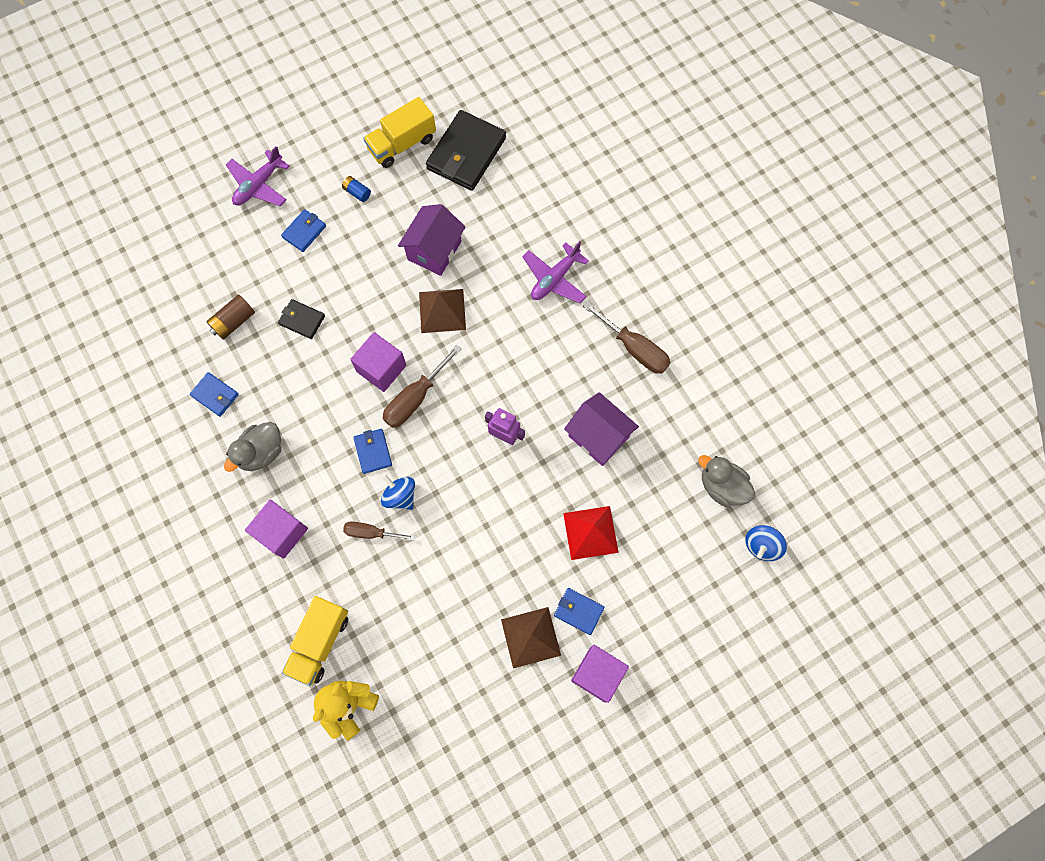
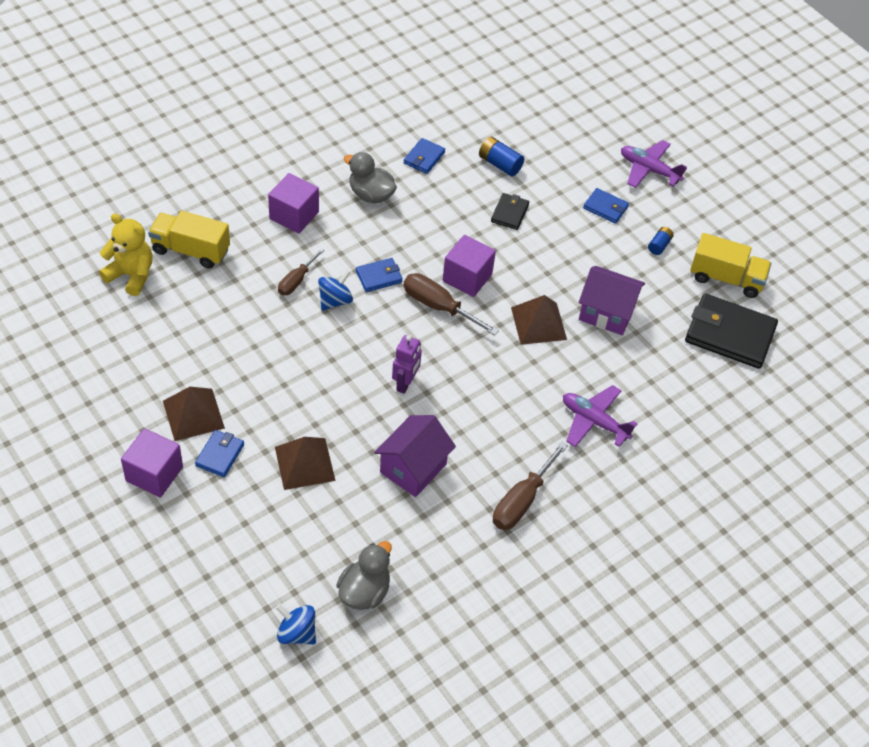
camera: 80 degrees right, 20 degrees down
brown battery [206,294,255,340] -> blue battery [479,137,524,176]
brown screwdriver [343,521,415,540] -> brown screwdriver turned 150 degrees counterclockwise [278,248,324,295]
yellow truck [363,97,436,168] -> yellow truck turned 150 degrees clockwise [690,233,771,298]
red pyramid [563,506,619,560] -> brown pyramid [275,437,336,490]

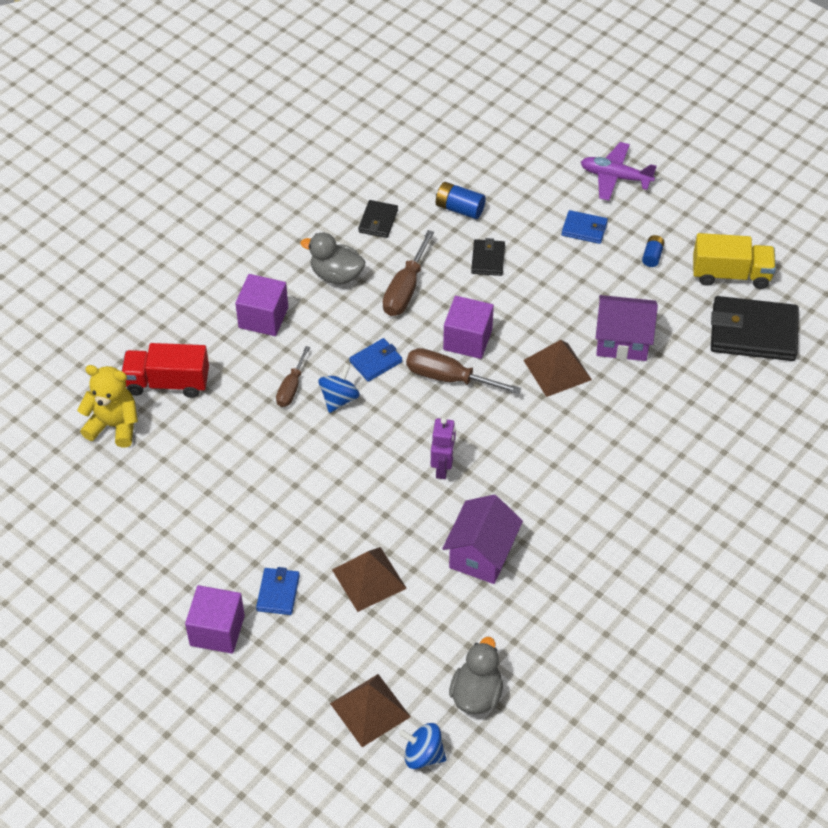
camera: 10 degrees left, 0 degrees up
yellow truck [148,211,230,269] -> red truck [122,343,209,398]
brown pyramid [163,387,225,441] -> brown pyramid moved to [330,674,411,747]
blue wallet [404,138,445,174] -> black wallet [358,200,398,238]
brown screwdriver [493,441,568,530] -> brown screwdriver moved to [383,230,435,316]
purple plane [563,385,638,447] -> none

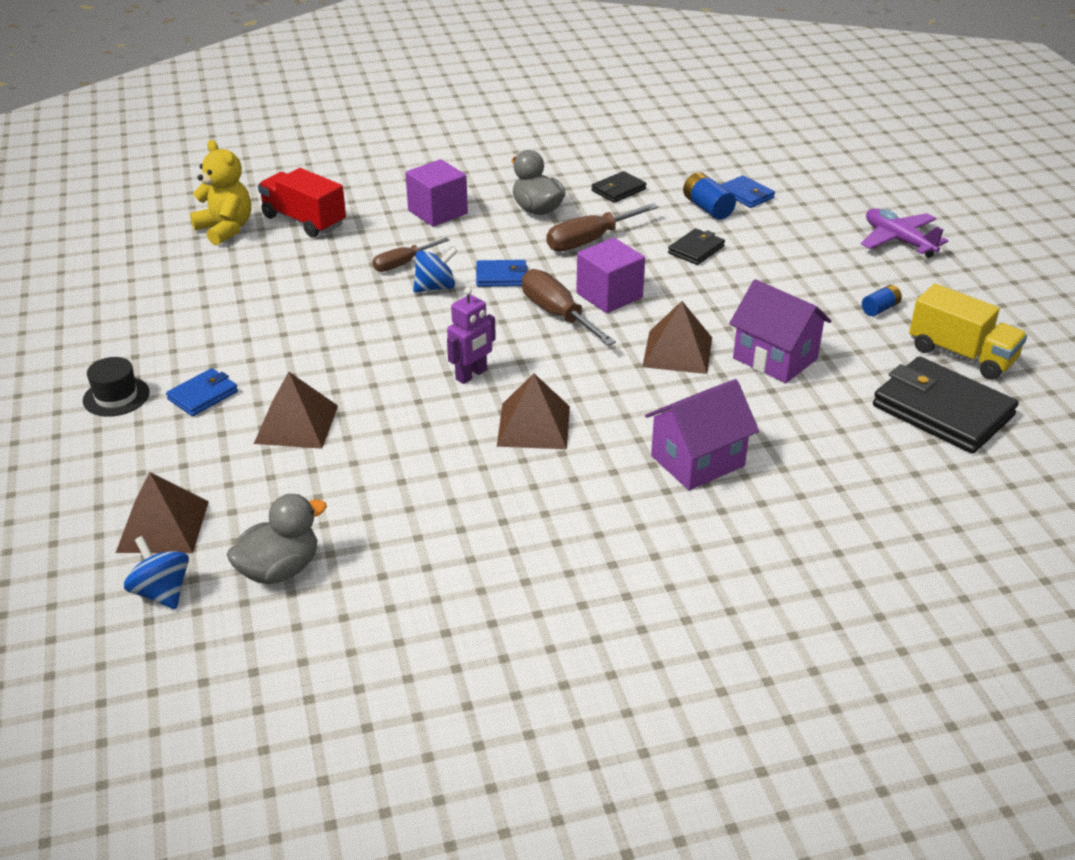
camera: 35 degrees right, 15 degrees down
purple cube [185,585,245,654] -> black hat [83,357,150,417]
purple house [442,495,523,584] -> purple house moved to [645,379,759,490]
blue wallet [562,210,608,244] -> blue wallet moved to [721,175,775,208]
none -> brown pyramid [497,373,570,449]

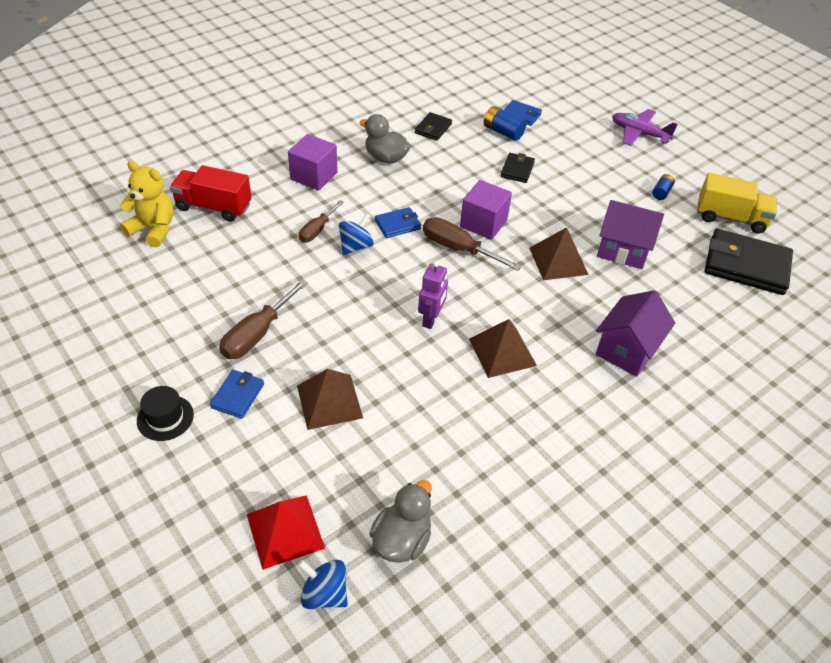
camera: 25 degrees left, 10 degrees up
brown pyramid [116,472,209,553] -> red pyramid [247,495,325,570]
brown screwdriver [547,203,658,252] -> brown screwdriver moved to [219,280,308,359]

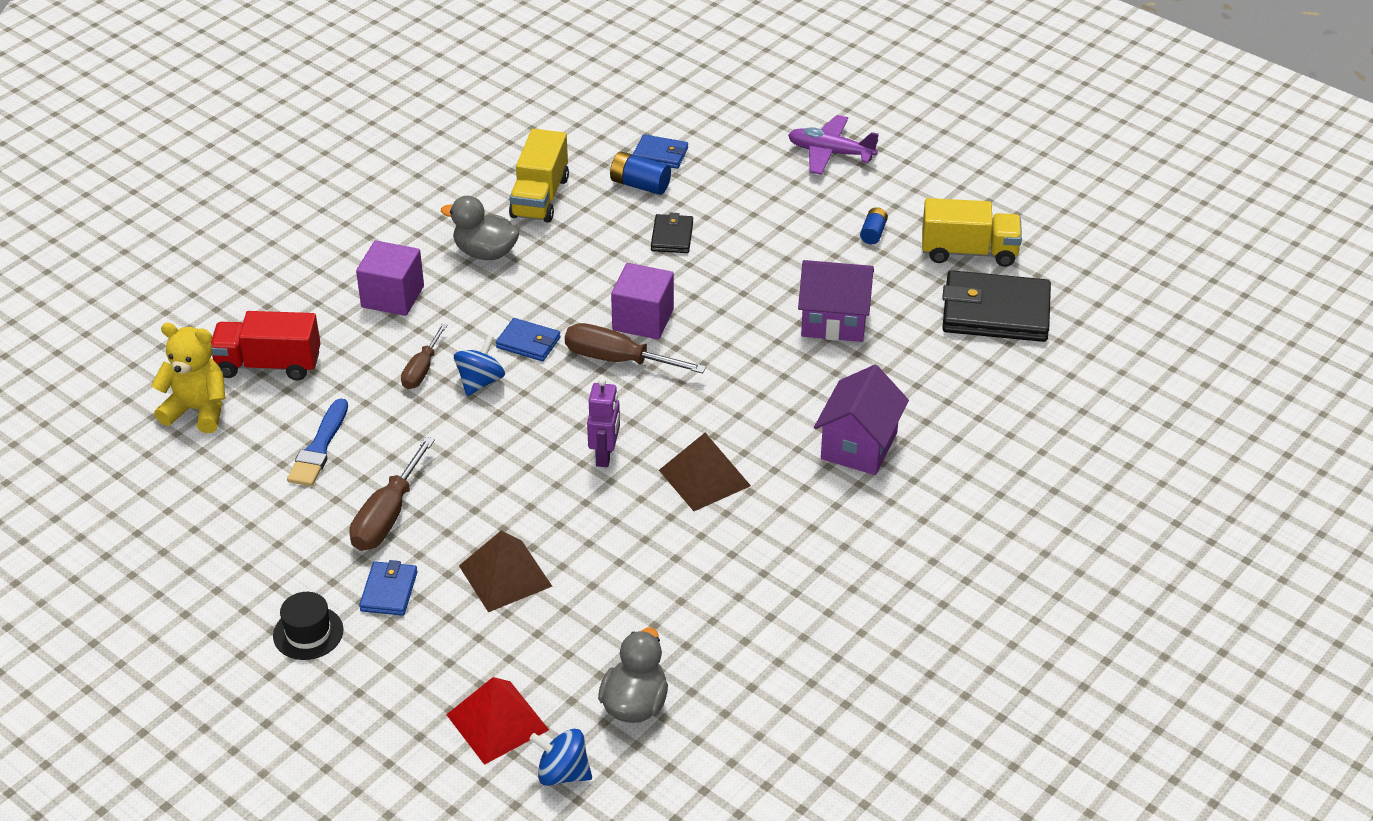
camera: 10 degrees left, 5 degrees down
blue wallet [375,207,421,238] -> blue wallet turned 60 degrees clockwise [496,318,561,361]
black wallet [415,112,452,141] -> yellow truck [509,129,569,223]
brown pyramid [529,227,589,280] -> none
none -> blue brush [287,398,348,486]

